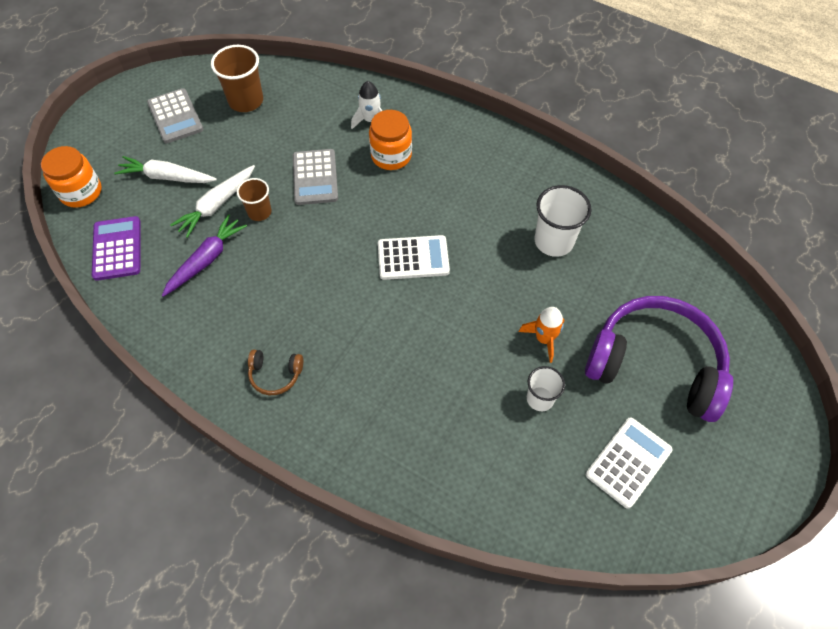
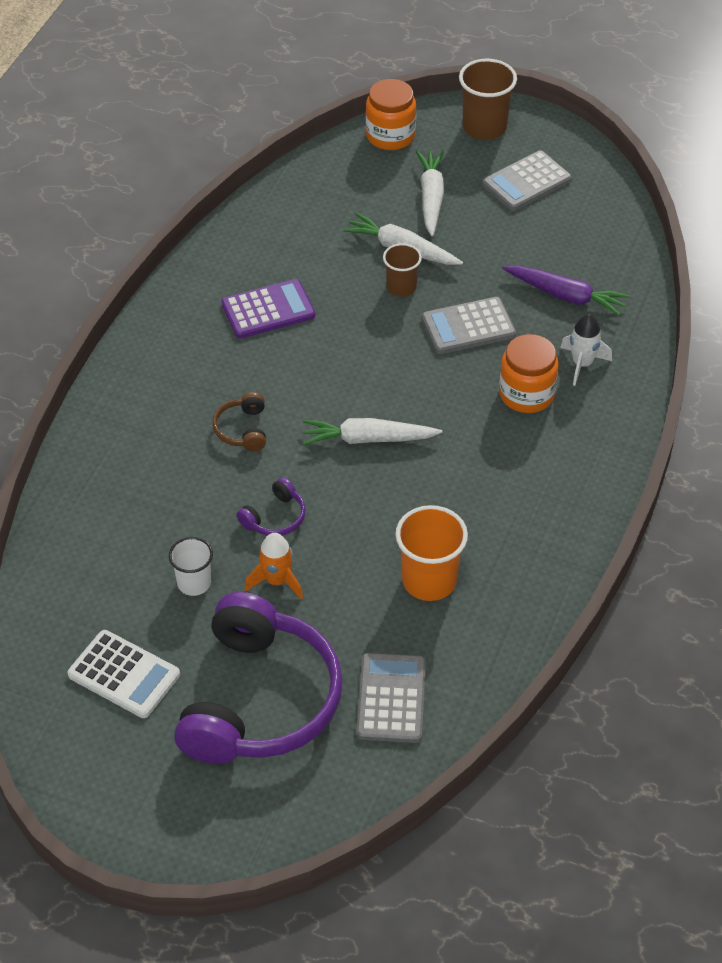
camera: 80 degrees right, 10 degrees down
purple calculator [92,216,140,281] -> purple calculator moved to [221,279,315,339]
purple carrot [162,214,247,297] -> purple carrot moved to [502,266,629,316]
brown cup [211,45,263,112] -> brown cup moved to [459,59,517,140]
brown headphones [248,349,303,395] -> brown headphones moved to [212,392,266,451]
white calculator [378,235,450,280] -> white carrot [303,418,442,445]
white cup [535,185,592,257] -> orange cup [395,505,468,601]
none -> purple headphones [237,477,306,536]
none -> grey calculator [356,653,426,743]

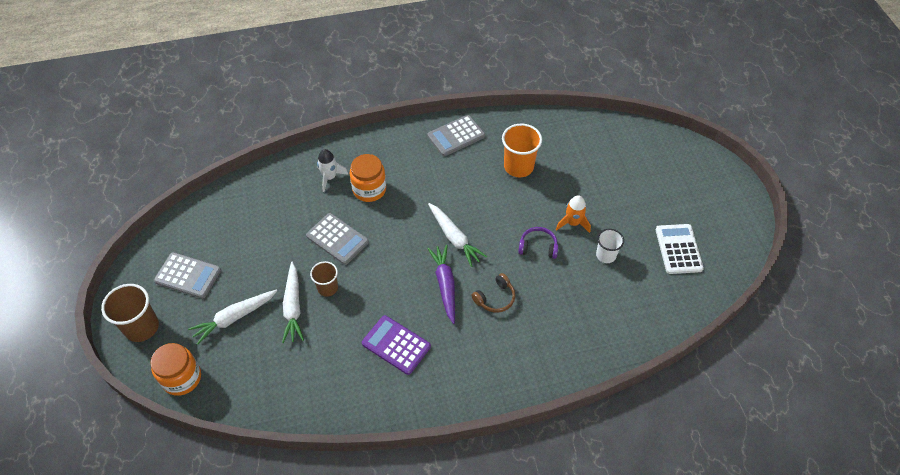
camera: 125 degrees left, 5 degrees up
purple headphones [174,592,343,764] -> none
grey calculator [356,653,426,743] -> grey calculator moved to [427,115,485,156]
purple carrot [502,266,629,316] -> purple carrot moved to [427,245,455,324]

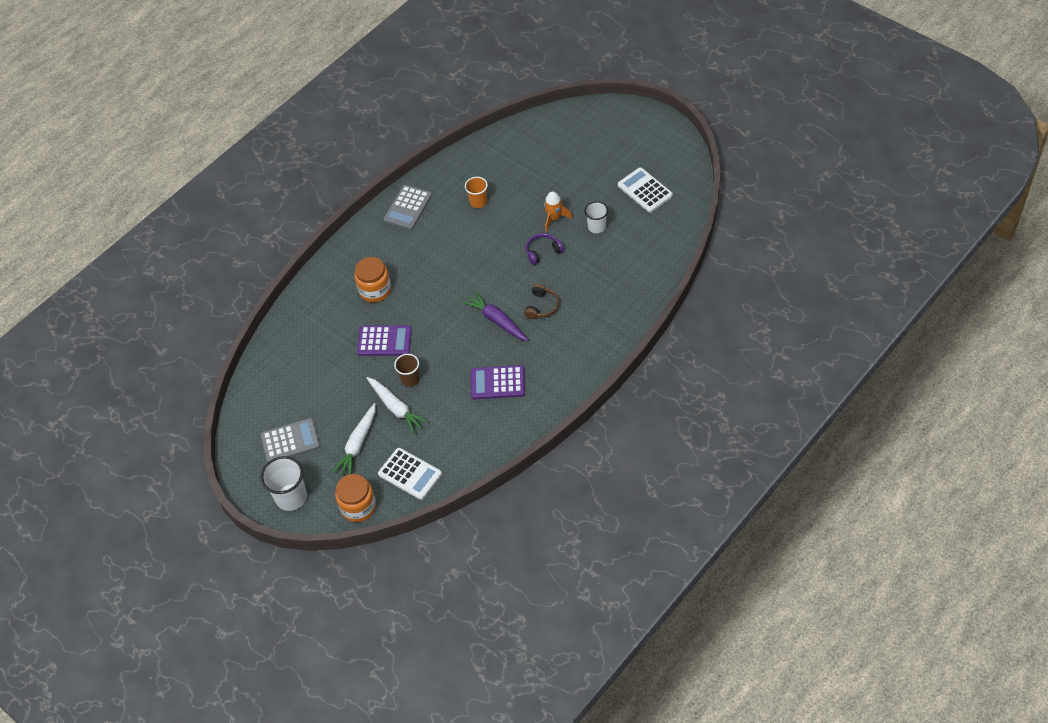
camera: 30 degrees left, 0 degrees up
brown cup [101,284,159,342] -> white cup [261,456,307,511]
grey calculator [306,213,369,265] -> purple calculator [357,325,412,356]
white rocket [317,149,348,192] -> none
white carrot [428,203,487,267] -> none
orange cup [502,124,542,177] -> orange cup [465,177,488,208], size x0.62
none -> white calculator [378,448,442,500]

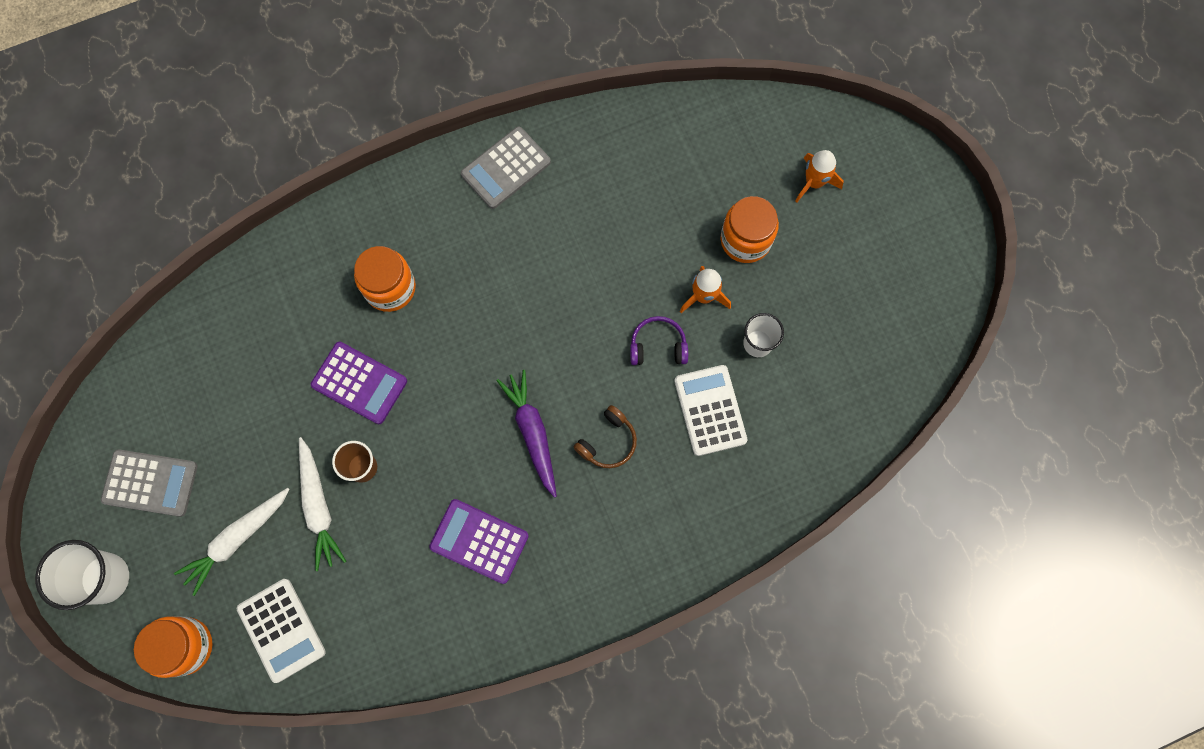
camera: 20 degrees right, 20 degrees up
orange cup [465,177,488,208] -> none
white calculator [618,167,673,212] -> white calculator moved to [674,365,748,456]
none -> orange jar [721,196,779,263]
none -> orange rocket [796,150,844,202]

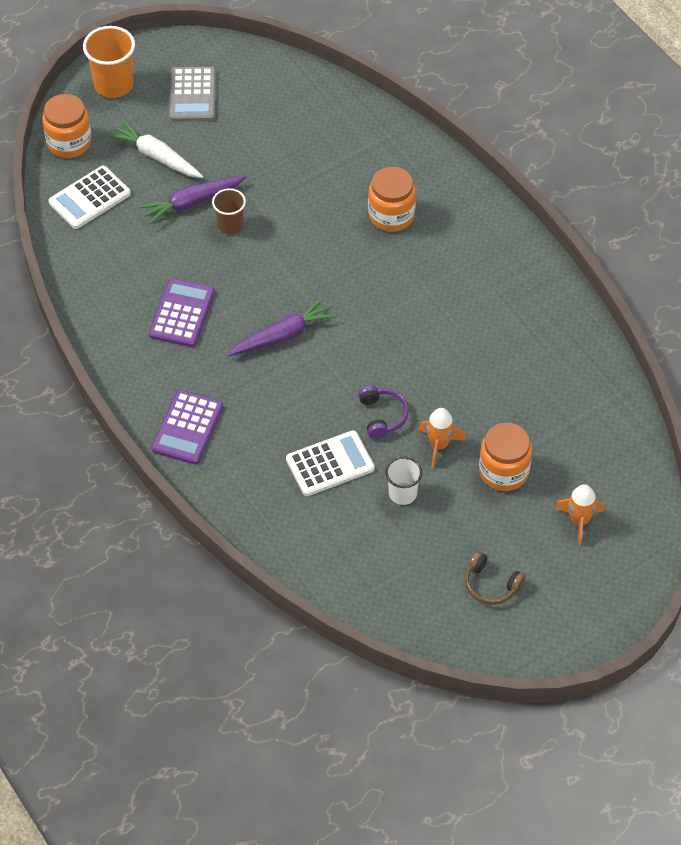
camera: 80 degrees right, 20 degrees down
white cup [35,540,129,610] -> orange cup [83,26,135,98]
white carrot [299,437,346,571] -> purple carrot [139,175,247,225]
purple calculator [311,342,407,424] -> purple calculator moved to [151,390,223,465]
grey calculator [461,127,551,209] -> none
brown headphones [574,405,637,468] -> brown headphones moved to [465,551,526,605]

